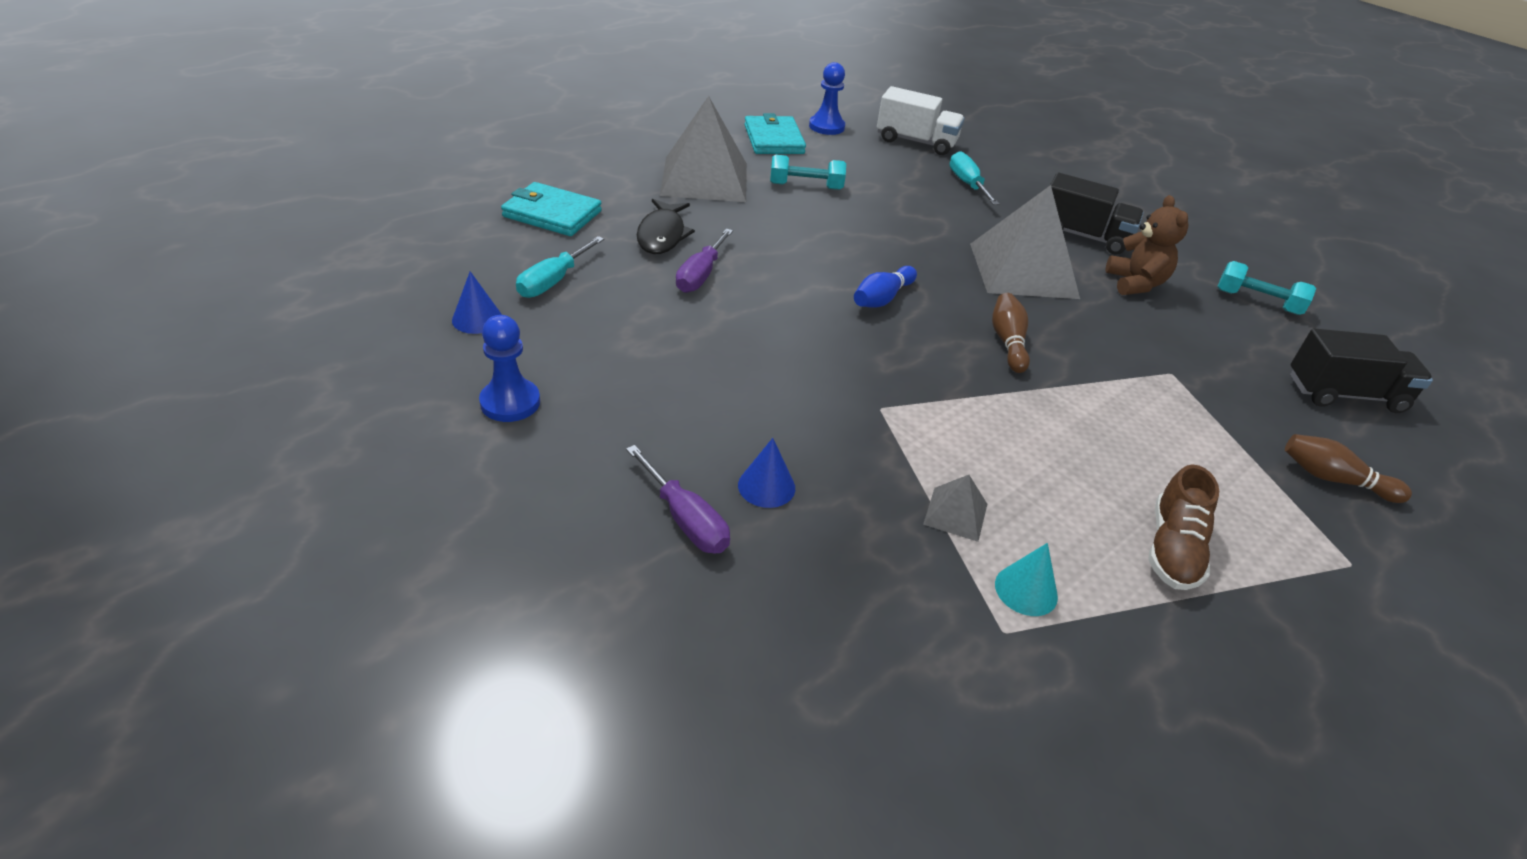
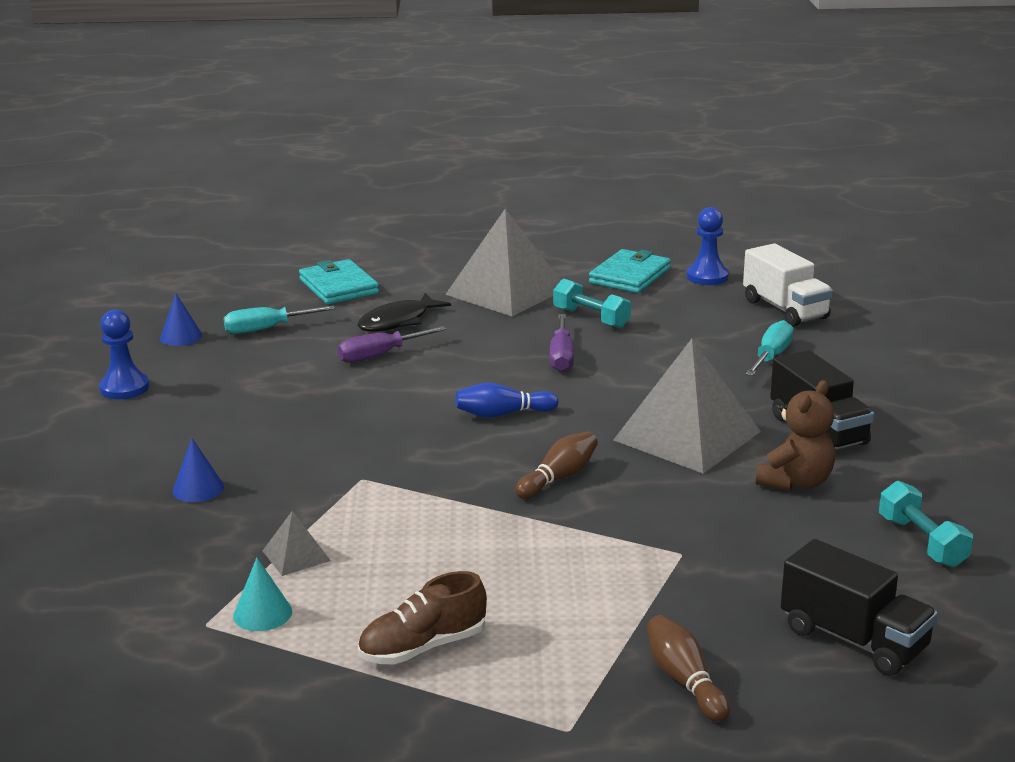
camera: 45 degrees right, 15 degrees down
purple screwdriver [626,445,730,554] -> purple screwdriver moved to [550,314,574,372]

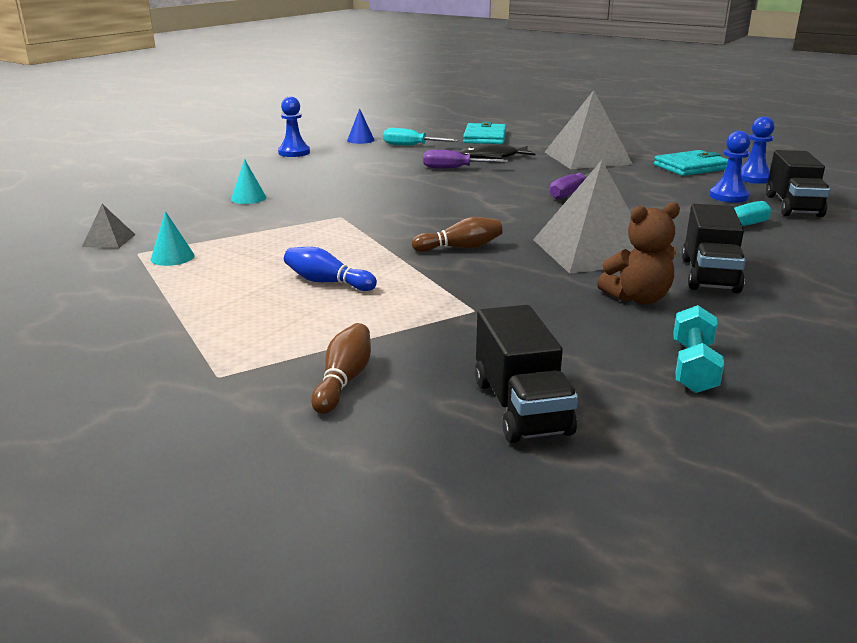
camera: 35 degrees right, 0 degrees up
blue cone [173,438,224,502] -> turquoise cone [231,159,266,204]
grey pyramid [263,511,331,576] -> grey pyramid moved to [82,204,136,248]
brown shoe [358,571,487,664] -> none
blue bowling pin [455,383,559,418] -> blue bowling pin moved to [284,247,377,291]
turquoise dumbbell [553,279,631,328] -> none
white truck [743,243,833,327] -> black truck [766,150,830,217]
none -> blue pawn [709,131,751,203]

